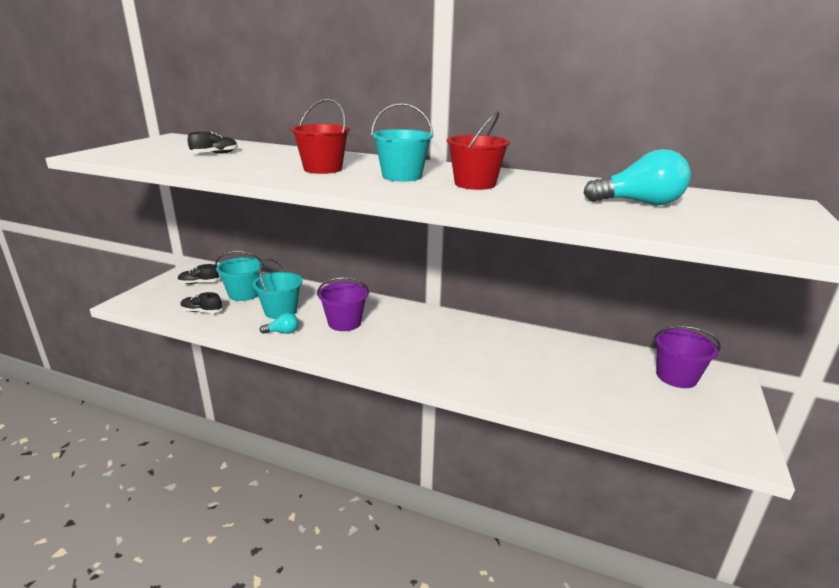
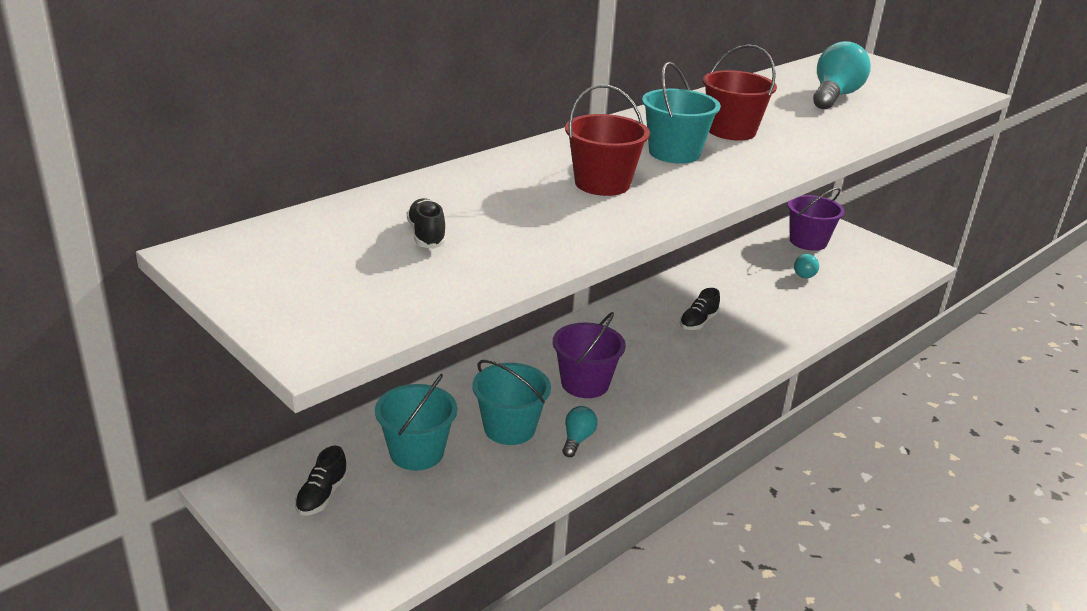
camera: 65 degrees left, 5 degrees up
black shoe [180,292,222,313] -> black shoe moved to [680,288,720,330]
none -> turquoise light bulb [794,254,819,278]

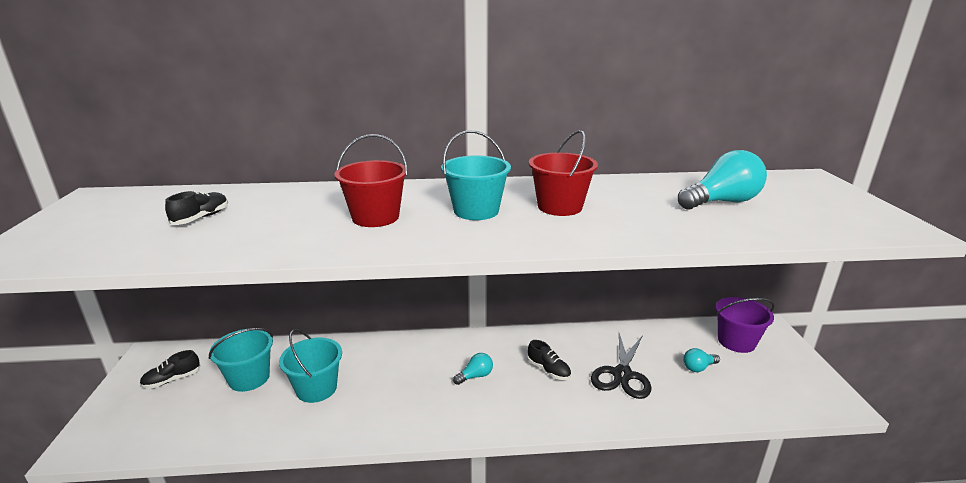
camera: 40 degrees right, 5 degrees down
purple bucket [553,312,626,398] -> none
turquoise light bulb [562,406,597,457] -> turquoise light bulb moved to [453,353,493,385]
black shoe [680,288,720,330] -> black shoe turned 120 degrees counterclockwise [527,340,571,380]
none -> black scissors [591,333,652,399]

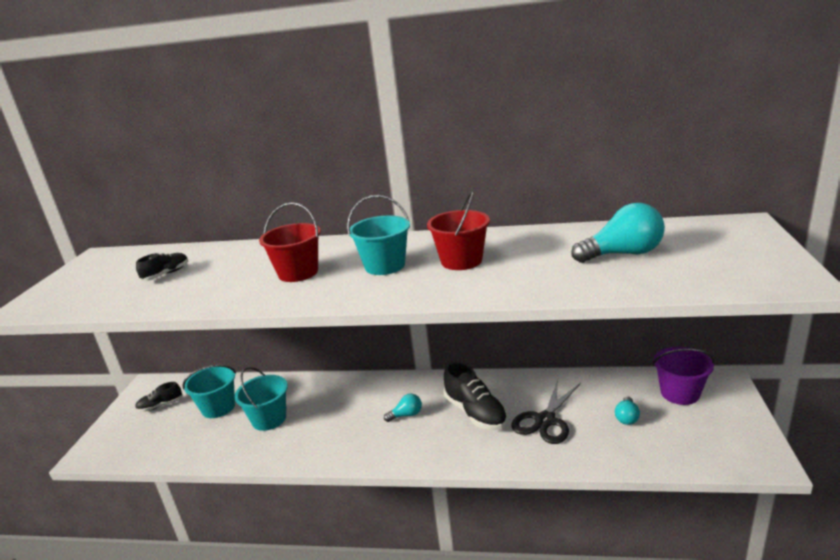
camera: 15 degrees right, 0 degrees up
black shoe [527,340,571,380] -> black shoe [444,362,508,430], size x1.74
turquoise light bulb [683,348,720,372] -> turquoise light bulb turned 60 degrees counterclockwise [615,396,640,425]

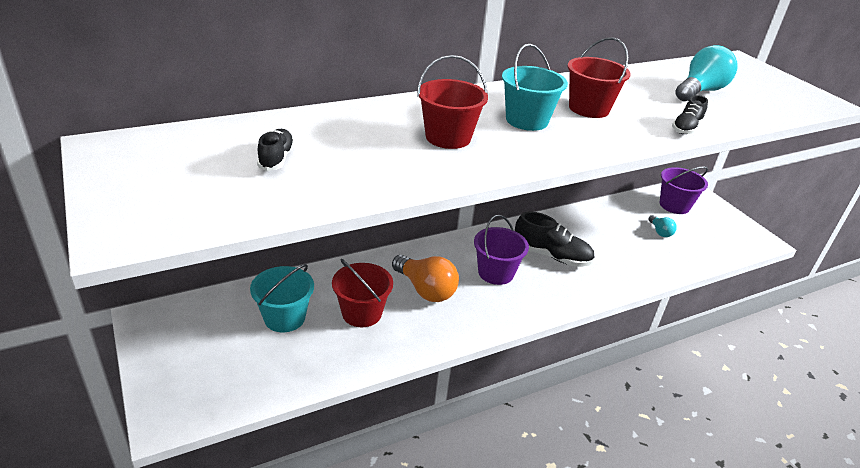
camera: 40 degrees left, 10 degrees up
black shoe [135,382,183,412] -> black shoe moved to [672,95,708,134]
turquoise bucket [235,367,288,431] -> red bucket [332,259,393,327]
turquoise light bulb [384,394,422,422] -> purple bucket [474,215,529,285]
black scissors [511,380,581,444] -> none
none -> orange light bulb [392,255,459,302]

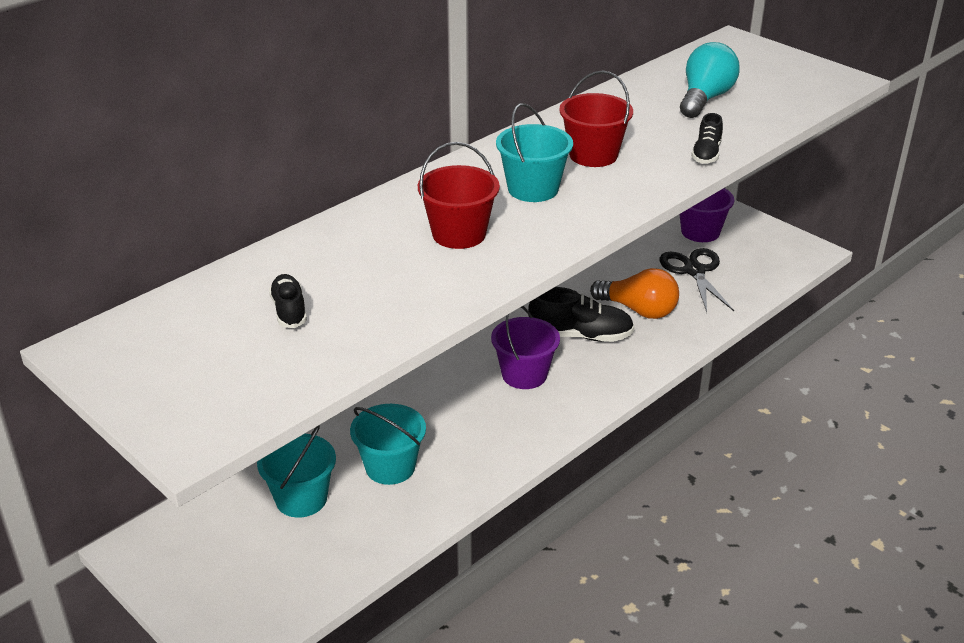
camera: 15 degrees left, 0 degrees up
red bucket [332,259,393,327] -> turquoise bucket [350,404,426,485]
orange light bulb [392,255,459,302] -> orange light bulb moved to [590,268,679,319]
turquoise light bulb [648,215,677,237] -> black scissors [660,248,734,312]

